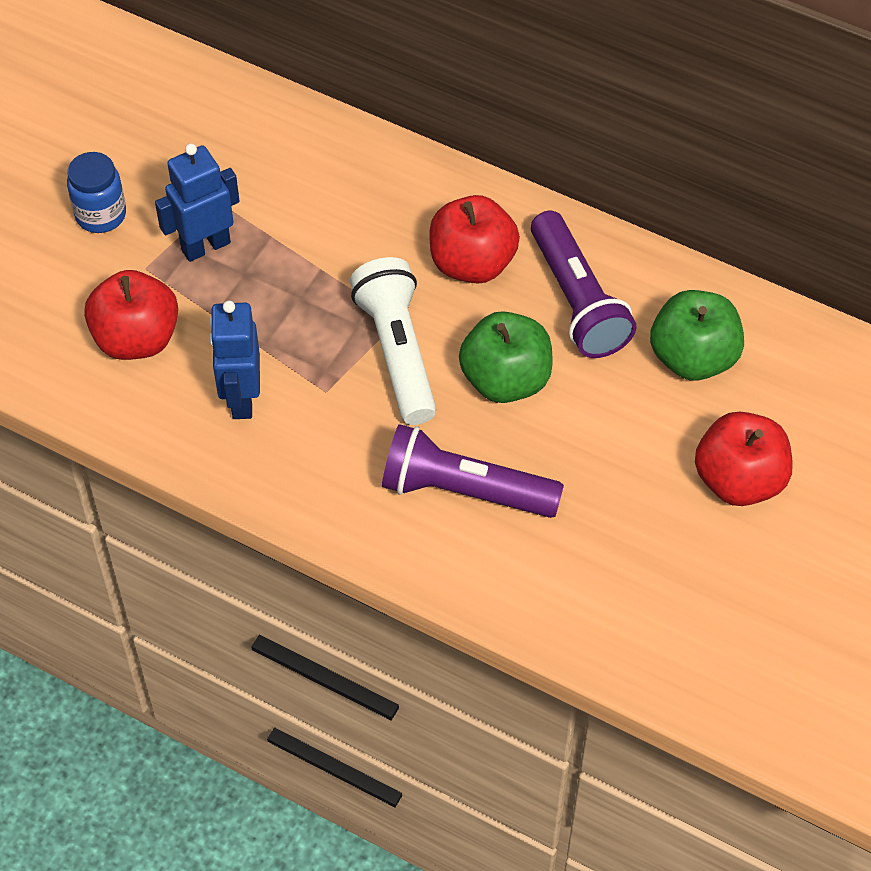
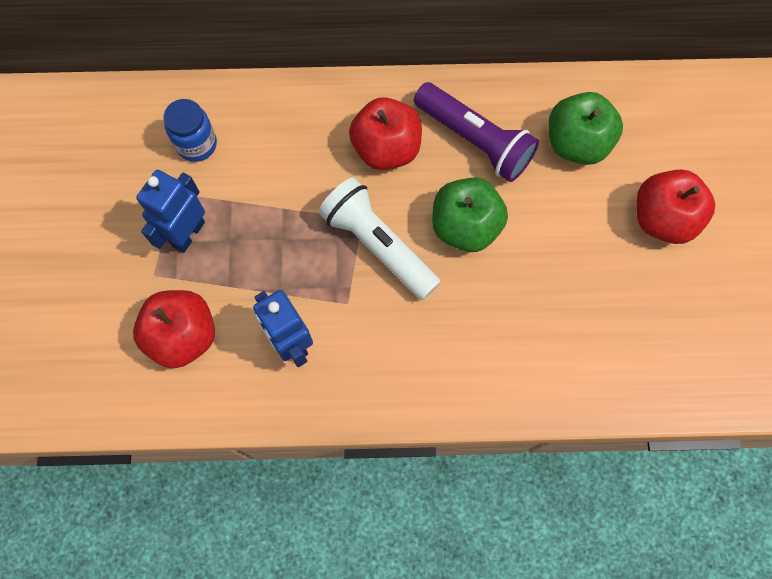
camera: 30 degrees left, 15 degrees up
blue jar [67,152,126,233] -> blue jar moved to [163,99,217,162]
purple flashlight [382,424,564,518] -> none

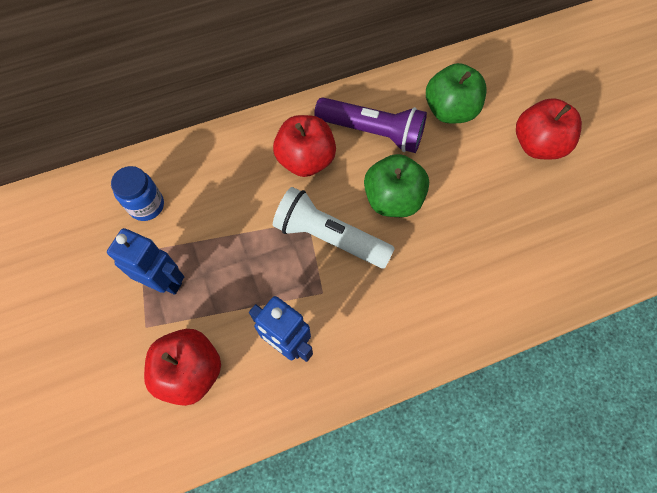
camera: 20 degrees left, 5 degrees down
blue robot [136,170,205,253] -> blue robot turned 105 degrees clockwise [107,228,184,295]

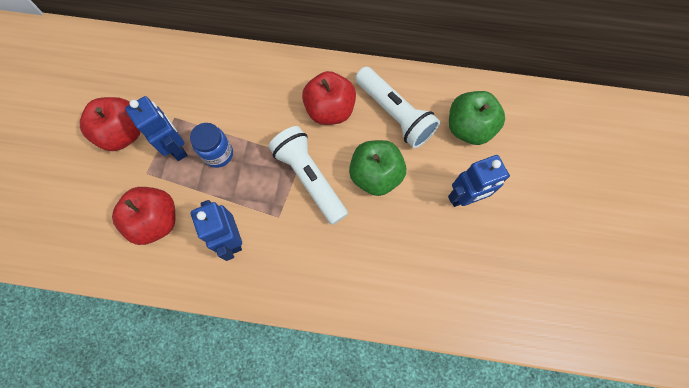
camera: 30 degrees right, 5 degrees up
blue jar [111,166,164,221] -> blue jar moved to [190,123,233,168]
purple flashlight [314,97,427,153] -> white flashlight [355,67,440,148]
red apple [516,98,582,160] -> red apple moved to [80,97,140,151]
none -> blue robot [448,155,510,207]

